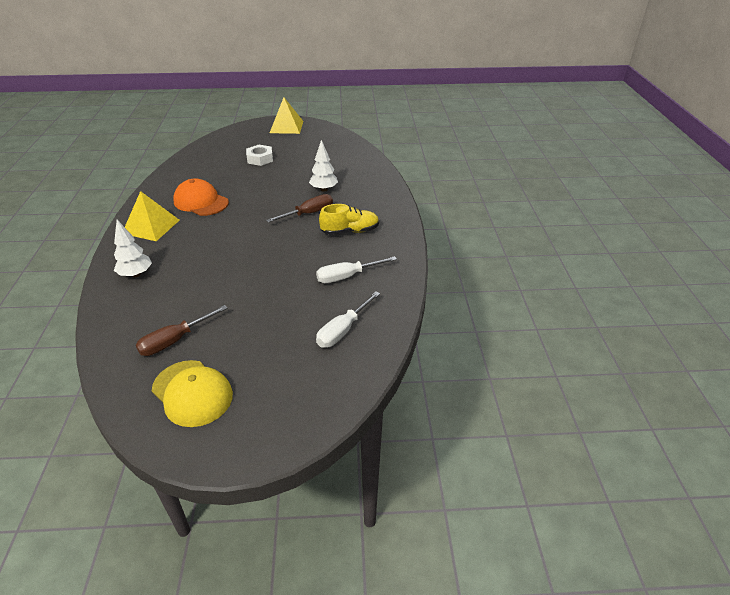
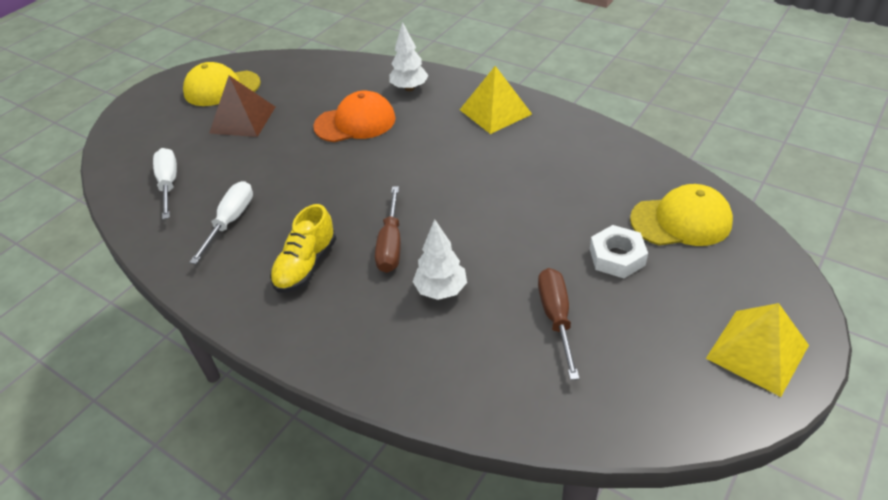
camera: 130 degrees right, 5 degrees up
brown screwdriver [136,305,228,356] -> brown screwdriver moved to [538,268,580,380]
orange cap [173,178,229,216] -> orange cap moved to [313,91,396,142]
none -> brown pyramid [209,75,275,137]
none -> yellow cap [630,184,733,246]

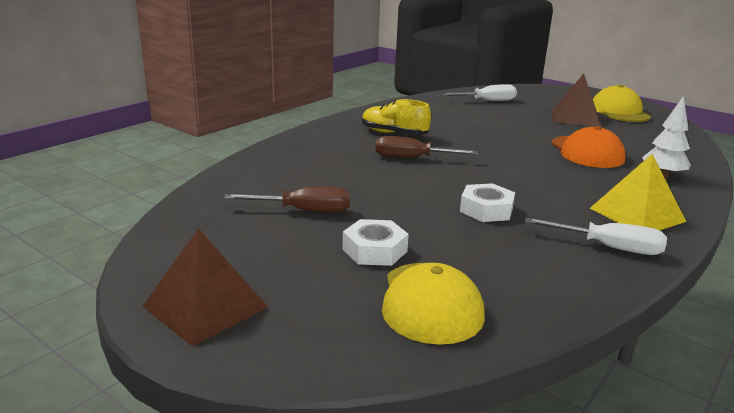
camera: 90 degrees right, 20 degrees down
white screwdriver [189,181,253,264] -> white screwdriver moved to [525,217,667,255]
white tree [413,219,467,300] -> none
yellow pyramid [706,303,809,397] -> brown pyramid [142,228,268,346]
none -> white nut [460,183,515,222]

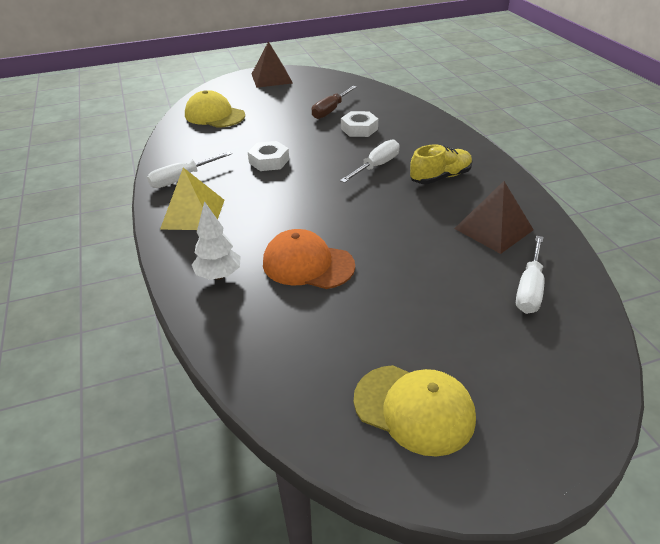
camera: 125 degrees right, 15 degrees up
white nut [343,219,409,266] -> white nut moved to [341,111,378,137]
brown screwdriver [376,136,478,158] -> white screwdriver [340,139,400,183]
brown pyramid [553,74,600,127] -> brown pyramid moved to [454,181,534,254]

